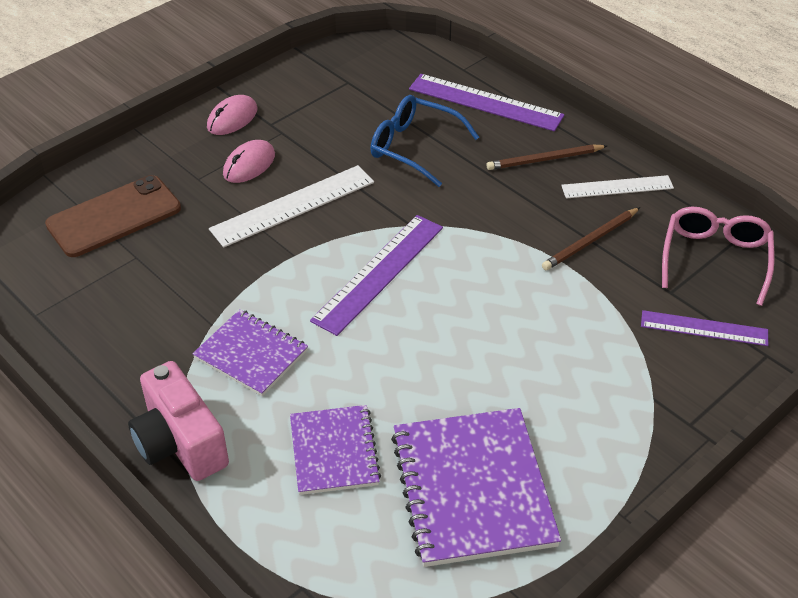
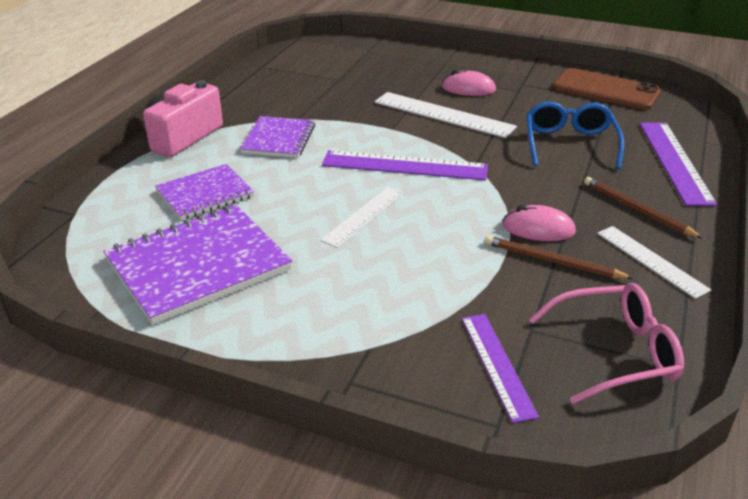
camera: 65 degrees right, 10 degrees down
brown phone [45,175,181,257] -> brown phone moved to [553,68,661,110]
pink mouse [207,95,258,135] -> pink mouse moved to [502,205,576,241]
none -> white ruler [320,187,404,248]

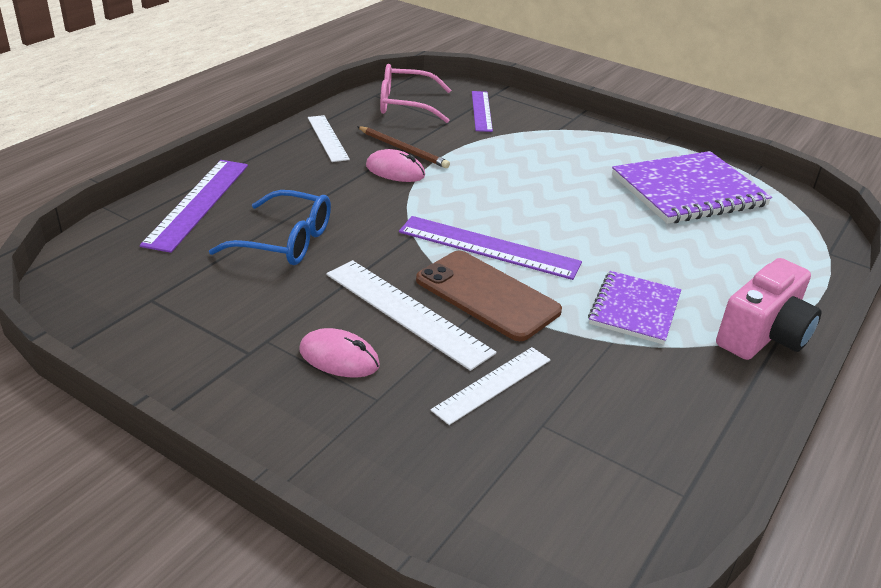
camera: 170 degrees left, 0 degrees up
purple notebook [155,164,254,220] -> none
white ruler [320,187,404,248] -> white ruler moved to [431,347,551,425]
blue glasses [527,101,624,169] -> blue glasses turned 90 degrees counterclockwise [209,190,331,265]
brown phone [553,68,661,110] -> brown phone moved to [416,251,562,341]
brown pencil [584,177,702,238] -> none

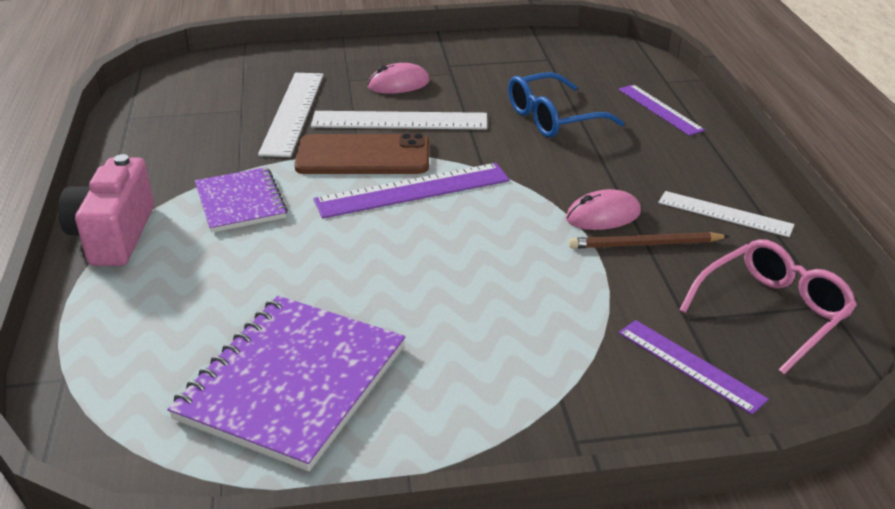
camera: 140 degrees right, 0 degrees up
purple ruler [140,160,248,253] -> purple ruler [618,84,705,136], size x0.65
white ruler [431,347,551,425] -> white ruler [258,73,324,157], size x1.54

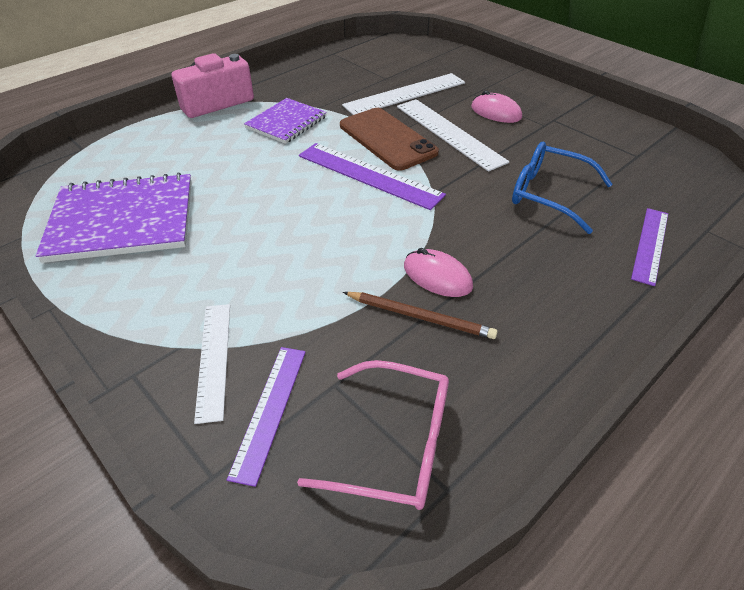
camera: 55 degrees right, 10 degrees up
brown pencil [569,232,730,248] -> brown pencil turned 150 degrees clockwise [343,292,498,339]
white ruler [658,191,795,237] -> white ruler moved to [194,304,230,424]

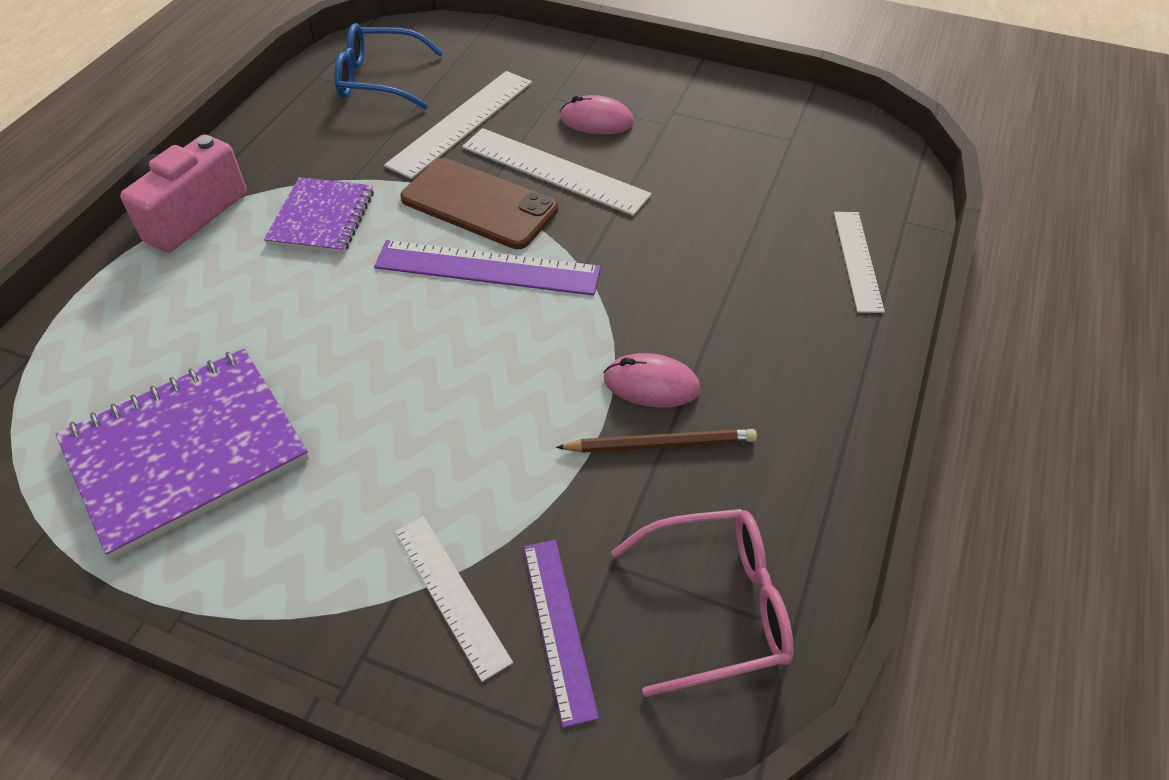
camera: 25 degrees left, 5 degrees up
blue glasses [512,142,613,234] -> blue glasses moved to [334,23,444,109]
purple ruler [631,208,668,286] -> white ruler [834,212,885,313]

